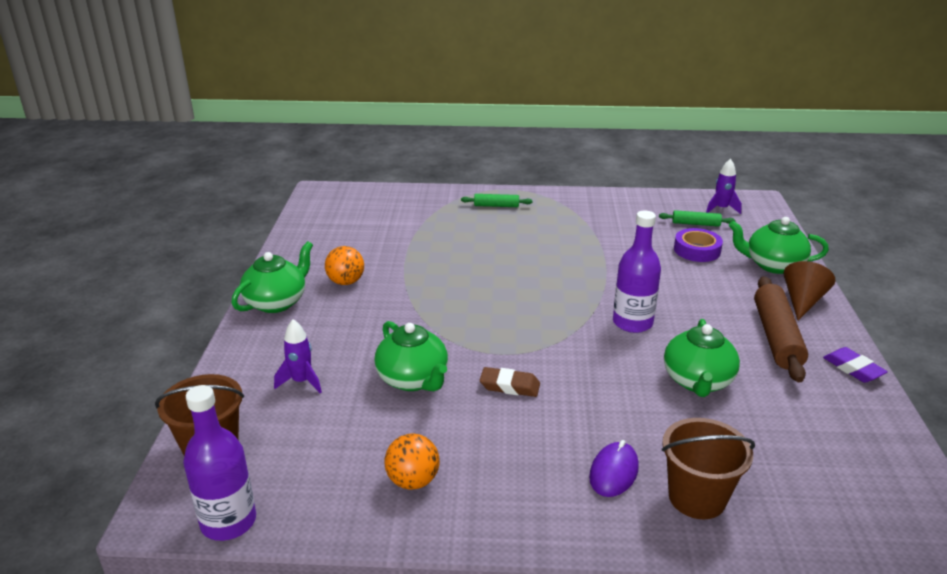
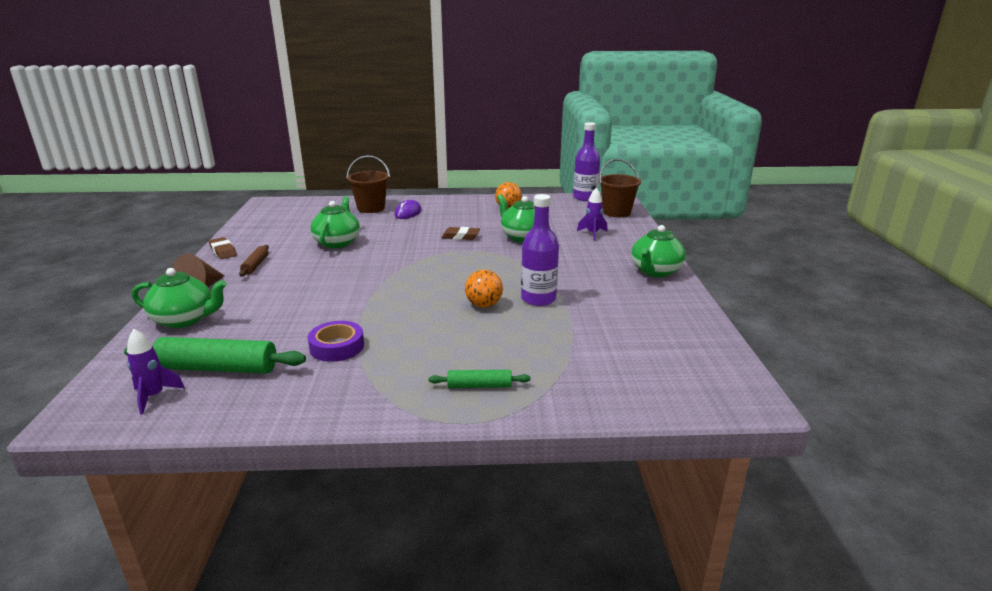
camera: 175 degrees right, 5 degrees down
orange ball [325,246,364,285] -> orange ball moved to [465,270,503,308]
purple bottle [613,211,661,333] -> purple bottle moved to [521,194,559,306]
green rolling pin [659,210,736,227] -> green rolling pin [124,337,306,374], size x1.89
purple tape [674,228,723,262] -> purple tape moved to [308,321,364,362]
brown rolling pin [754,276,808,383] -> brown rolling pin [239,245,269,276], size x0.53
purple eraser [823,347,888,383] -> brown eraser [209,237,237,259]

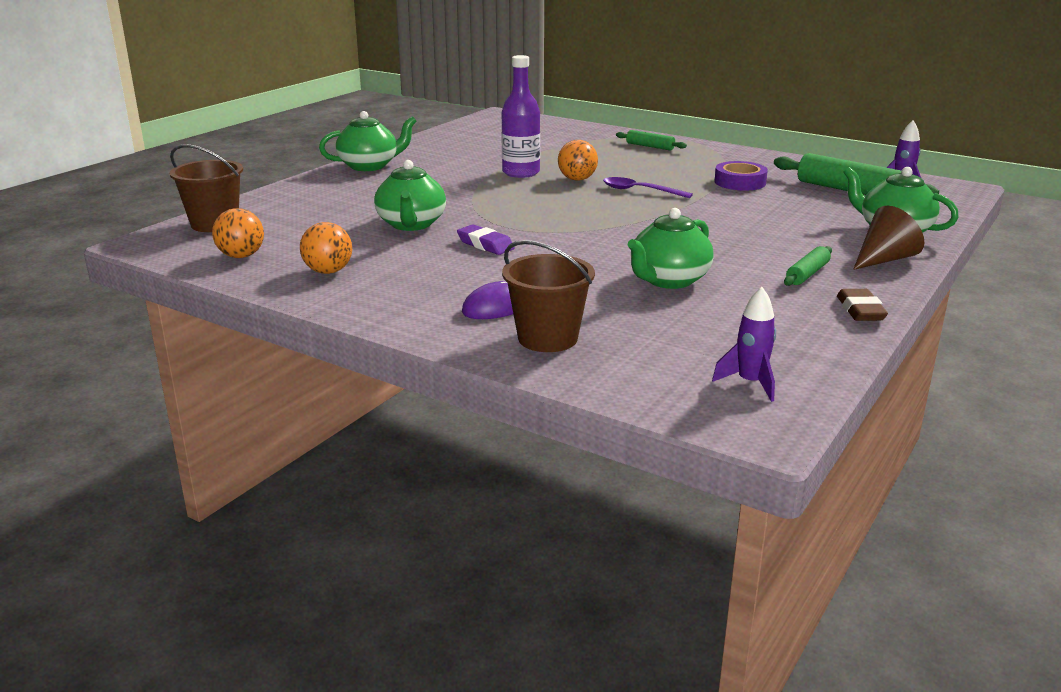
camera: 145 degrees left, 0 degrees up
brown rolling pin [239,245,269,276] -> green rolling pin [784,246,832,286]
brown eraser [442,227,480,240] -> purple eraser [457,224,515,255]
purple bottle [573,122,600,201] -> none
purple rocket [577,188,608,241] -> purple rocket moved to [712,287,776,402]
none -> orange ball [212,208,264,258]
none -> purple spoon [603,177,693,198]

